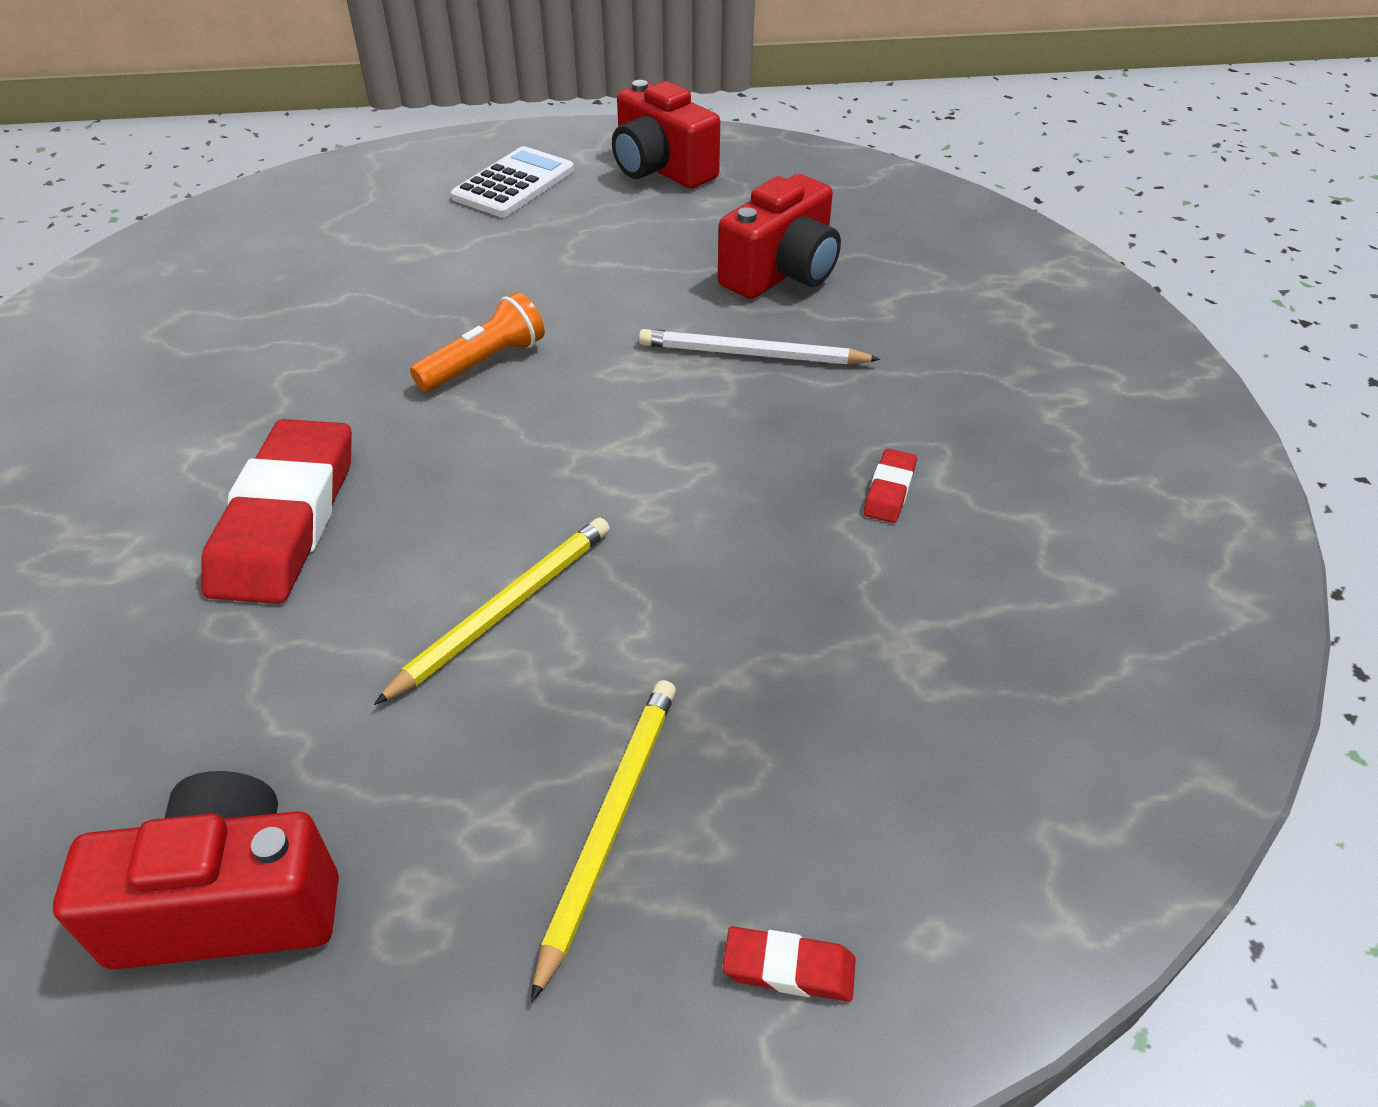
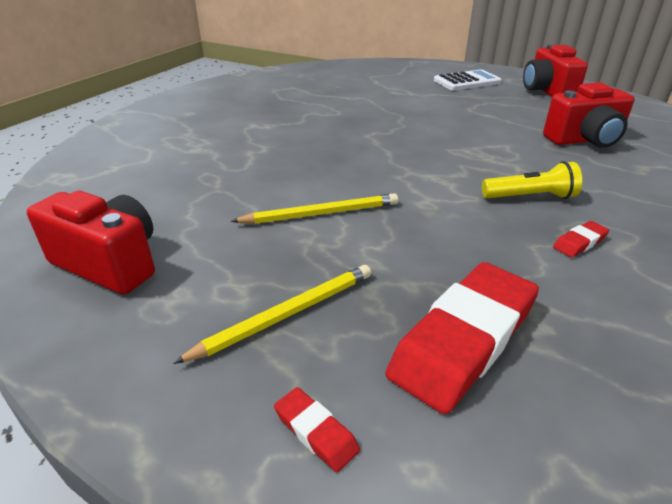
camera: 35 degrees right, 10 degrees down
red eraser [201,419,352,604] -> red eraser moved to [385,262,539,414]
orange flashlight [410,292,545,392] -> none
white pencil [639,329,881,365] -> none
none -> yellow flashlight [482,161,582,199]

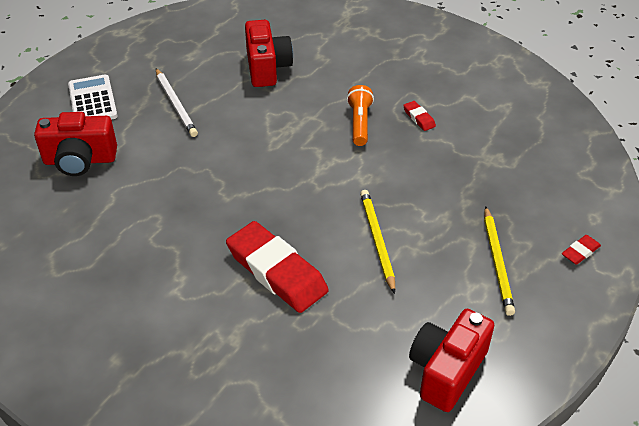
camera: 85 degrees left, 10 degrees up
yellow pencil [173,265,371,364] -> yellow pencil turned 150 degrees counterclockwise [484,206,515,316]
red eraser [385,262,539,414] -> red eraser moved to [226,221,329,313]
yellow flashlight [482,161,582,199] -> orange flashlight [347,85,374,146]
red camera [523,44,588,97] -> red camera moved to [34,112,117,176]
none -> white pencil [156,68,198,137]

